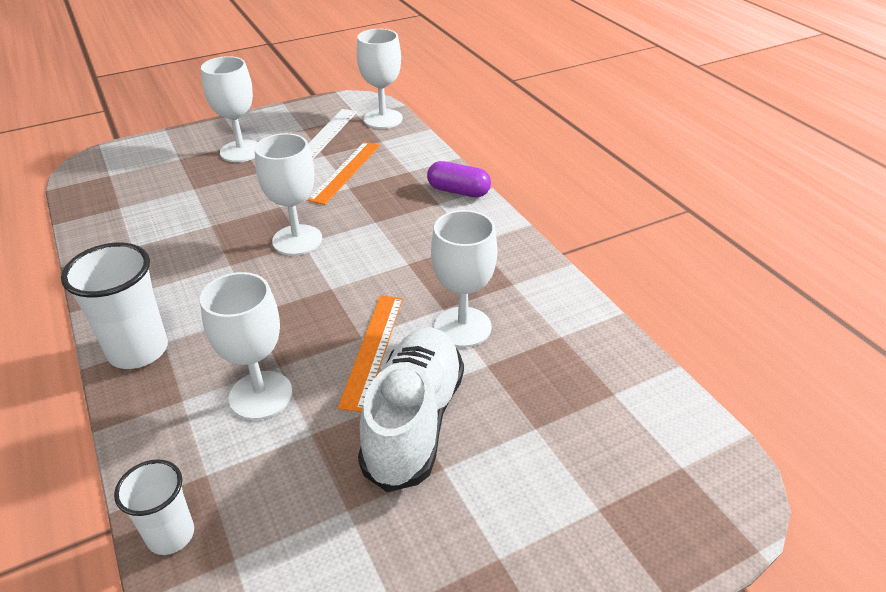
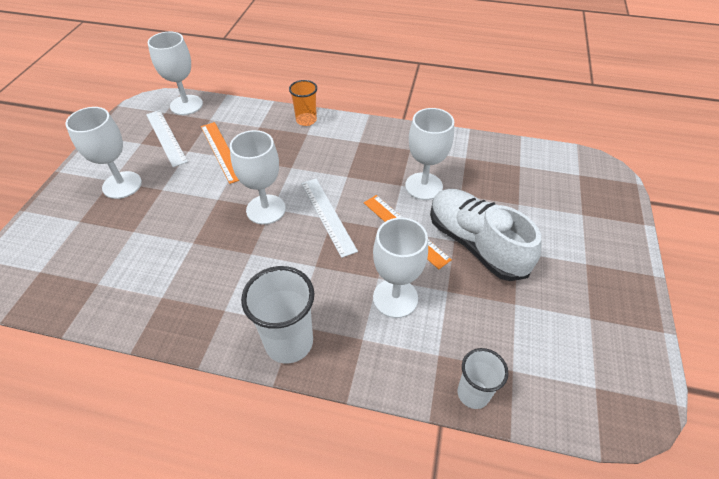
camera: 50 degrees left, 10 degrees up
purple capsule [427,161,491,198] -> orange cup [289,80,317,126]
none -> white ruler [301,178,358,258]

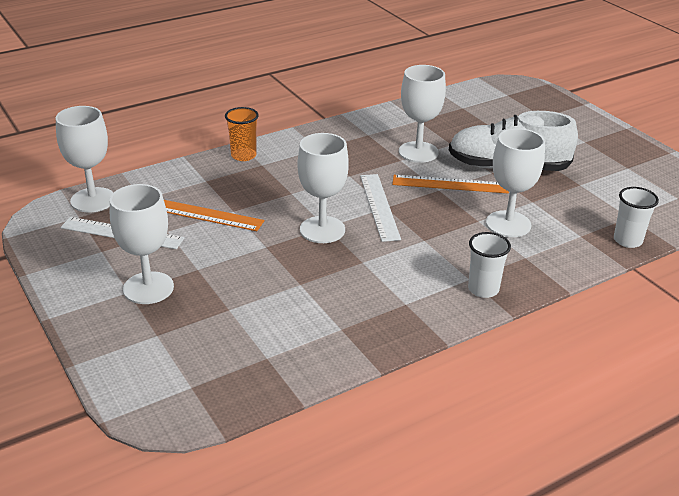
camera: 45 degrees left, 15 degrees down
white cup [241,266,314,364] -> white cup [468,232,511,298], size x0.62
white ruler [301,178,358,258] -> white ruler turned 60 degrees clockwise [360,174,401,242]

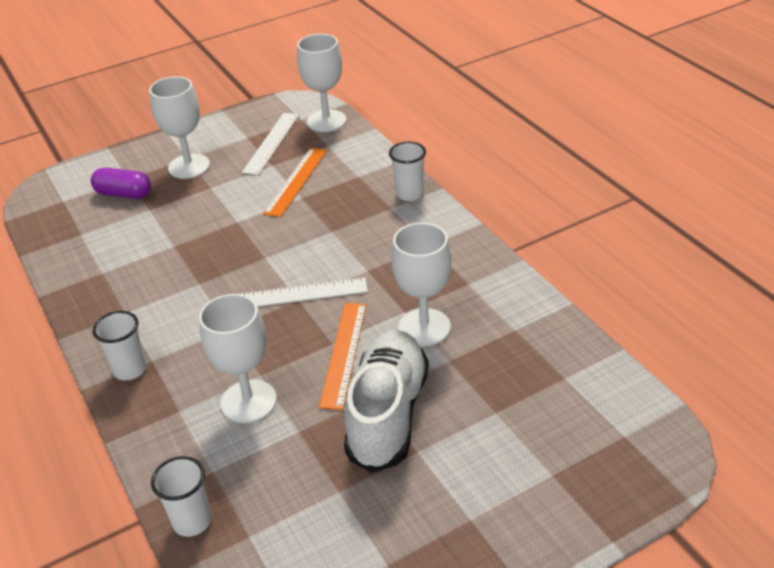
camera: 95 degrees right, 5 degrees up
orange cup [225,107,259,161] -> white cup [389,142,426,201]
white goblet [297,133,349,243] -> none
none -> purple capsule [91,168,151,199]

